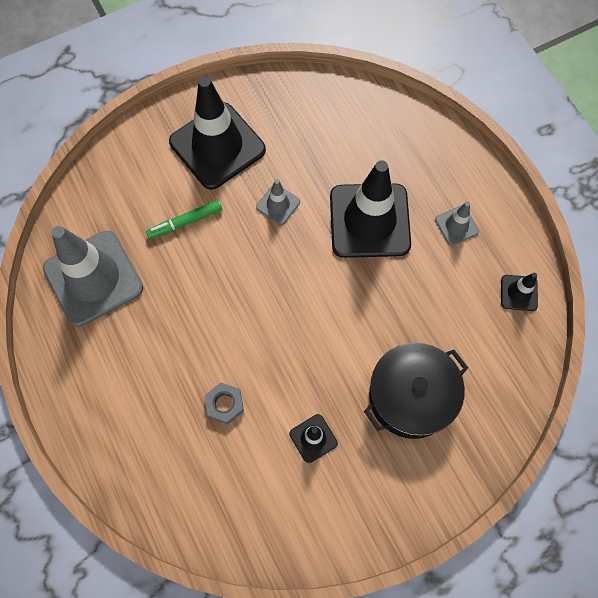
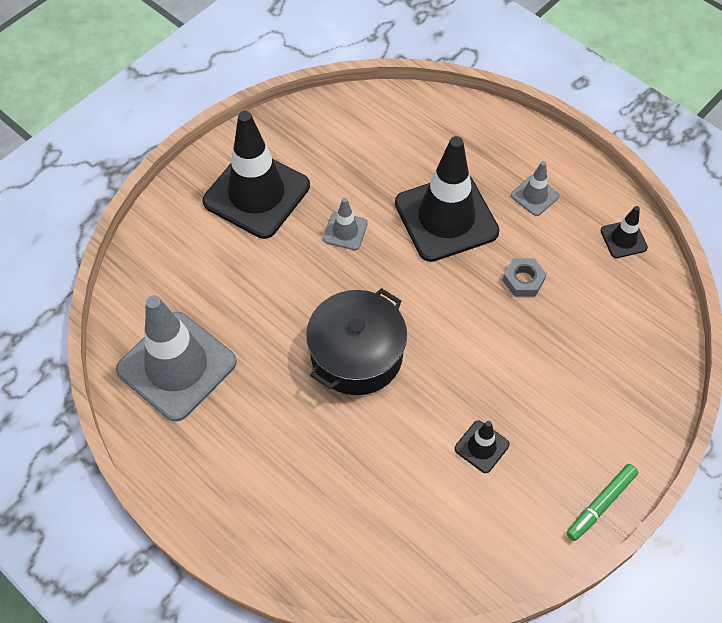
camera: 20 degrees left, 10 degrees down
green marker [146,200,222,239] -> green marker moved to [566,464,638,541]
grey nut [205,382,244,424] -> grey nut moved to [503,258,546,297]
black pot [364,343,468,439] -> black pot moved to [306,288,407,395]

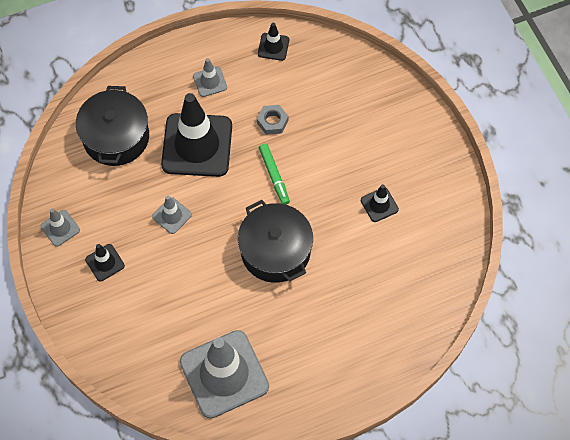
camera: 65 degrees left, 5 degrees up
black traffic cone [202,111,310,239] -> black traffic cone [85,244,125,281], size x0.44
green marker [566,464,638,541] -> green marker moved to [259,144,290,204]
none -> grey traffic cone [41,208,80,247]
none -> black pot [76,86,149,166]

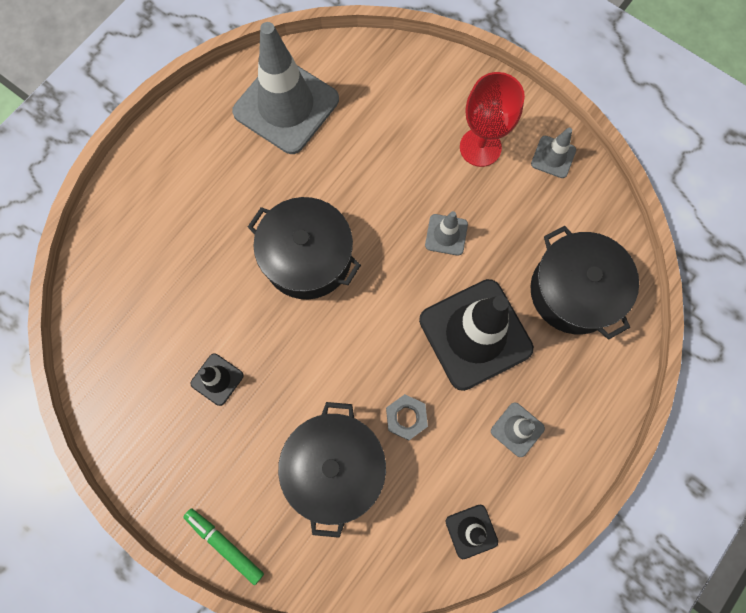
camera: 150 degrees right, 10 degrees up
black traffic cone [85,244,125,281] -> red goblet [460,72,525,167]
green marker [259,144,290,204] -> green marker moved to [183,508,264,585]
none -> black pot [278,402,386,538]

